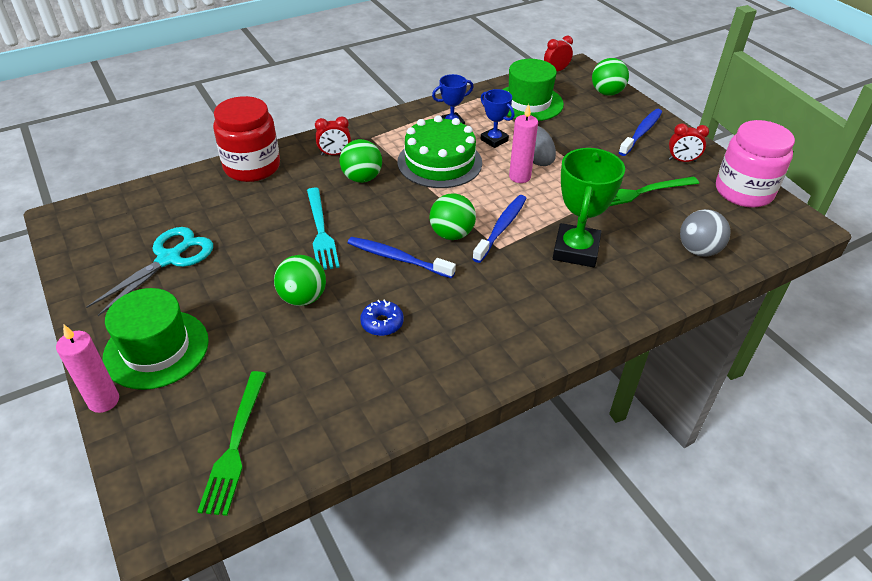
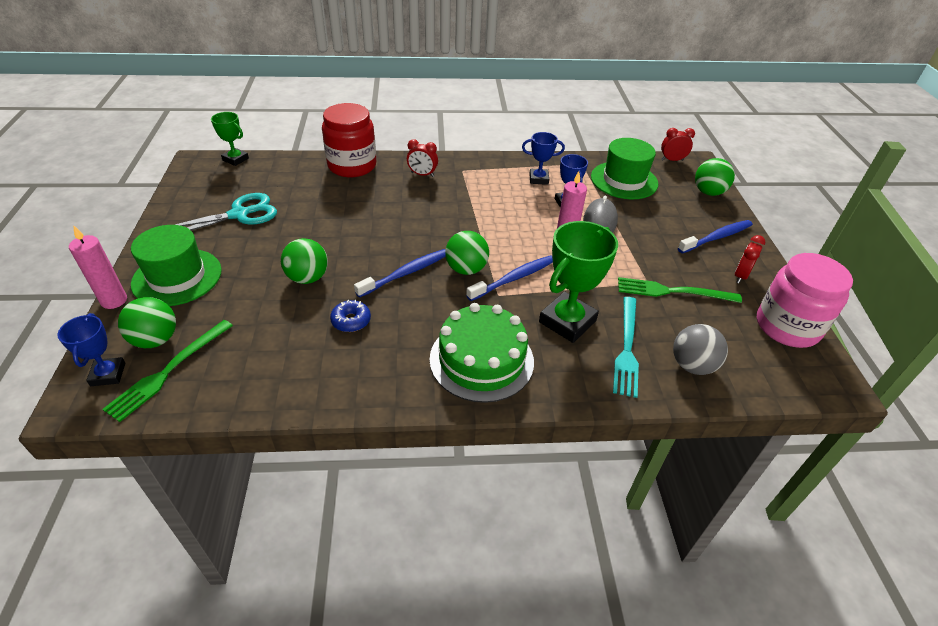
camera: 25 degrees right, 0 degrees up
turquoise fork [307,187,340,270] -> turquoise fork moved to [613,297,639,398]
green ball [340,139,382,183] -> green ball moved to [118,297,176,348]
blue toothbrush [348,237,456,278] -> blue toothbrush turned 90 degrees clockwise [354,249,446,298]
green cake [397,115,482,188] -> green cake moved to [430,303,534,403]
red clock [669,123,709,162] -> red clock turned 90 degrees clockwise [735,235,765,283]
none -> blue trophy [57,313,126,386]
none -> green trophy [211,112,249,166]

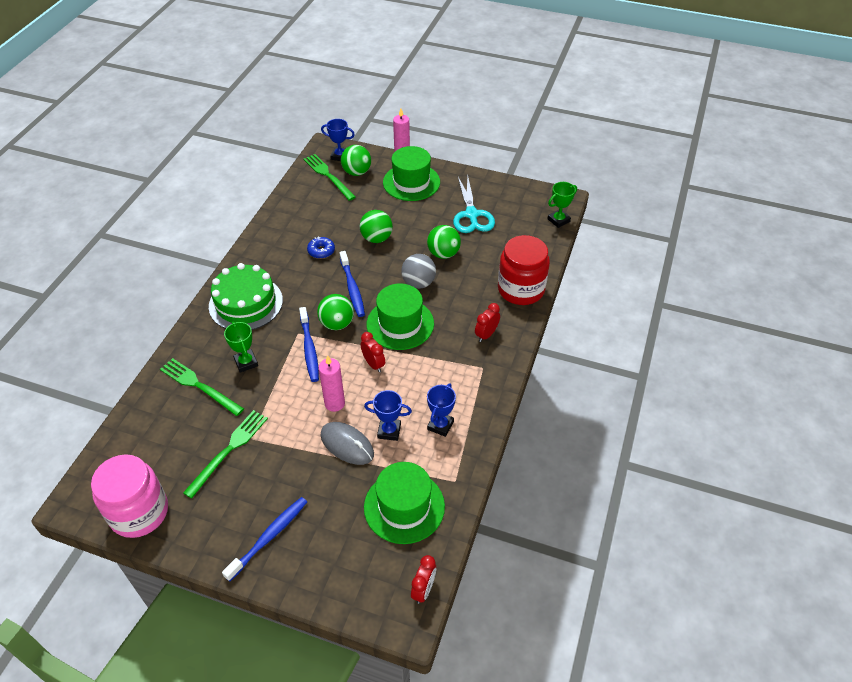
camera: 115 degrees right, 5 degrees up
green trophy [539,221,618,343] -> green trophy [224,322,258,373], size x0.57
turquoise fork [613,297,639,398] -> green fork [160,358,244,416]
grey ball [673,324,728,375] -> grey ball moved to [401,254,436,289]
blue toothbrush [678,220,753,253] -> blue toothbrush turned 135 degrees counterclockwise [222,497,307,581]
green ball [695,158,735,196] -> green ball moved to [427,225,461,259]
red clock [735,235,765,283] -> red clock moved to [361,332,385,372]
none -> green hat [366,283,434,350]

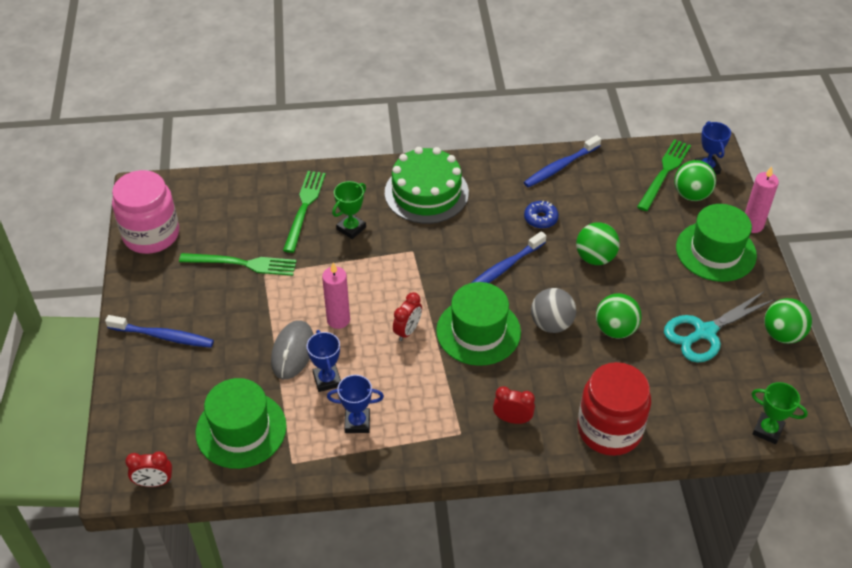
camera: 65 degrees right, 0 degrees up
blue toothbrush [299,307,319,382] -> blue toothbrush moved to [524,135,601,187]
green ball [317,294,354,330] -> green ball moved to [764,298,812,344]

